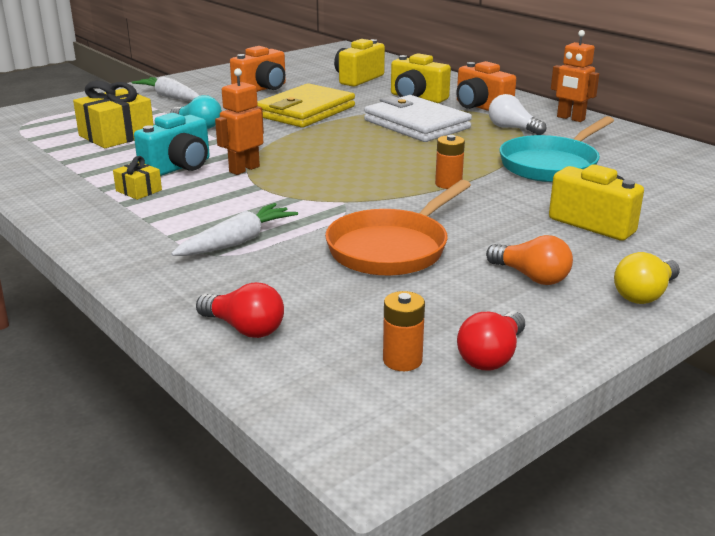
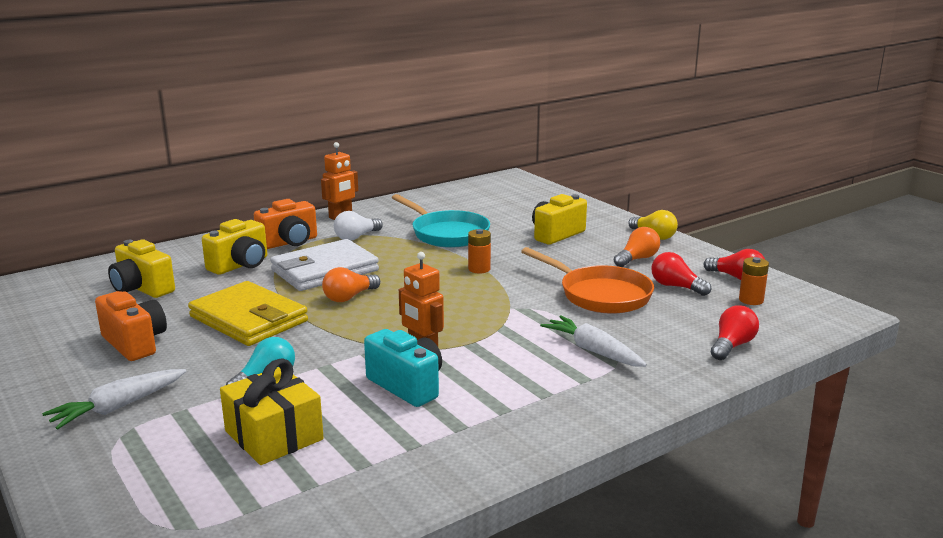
camera: 85 degrees left, 5 degrees down
yellow gift [113,156,162,200] -> none
none -> orange light bulb [322,267,380,302]
none -> red light bulb [651,252,711,296]

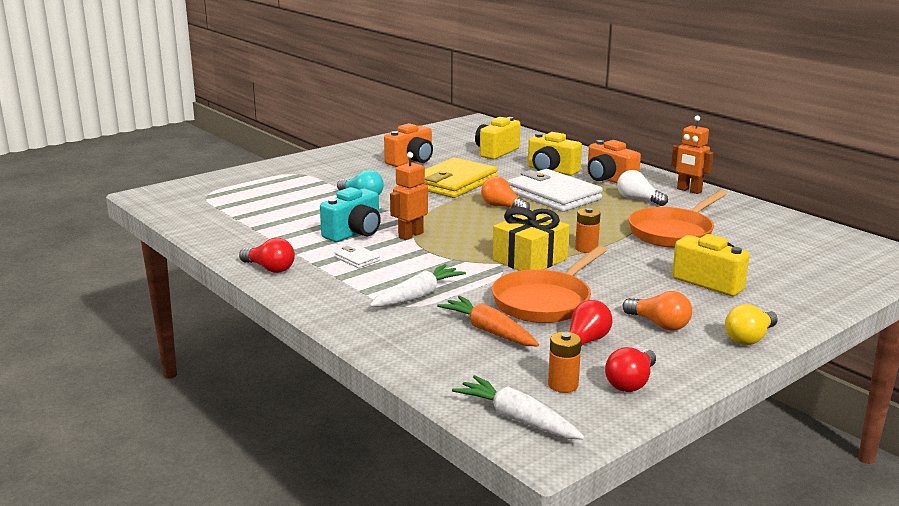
camera: 85 degrees right, 0 degrees up
white carrot [42,369,186,430] -> white carrot moved to [452,375,585,439]
yellow gift [220,359,324,465] -> yellow gift moved to [493,207,569,271]
turquoise pan [392,194,490,248] -> orange pan [629,190,727,248]
red light bulb [711,305,759,360] -> red light bulb moved to [239,238,295,273]
none -> white wallet [335,245,380,268]
none -> orange carrot [437,296,539,346]

